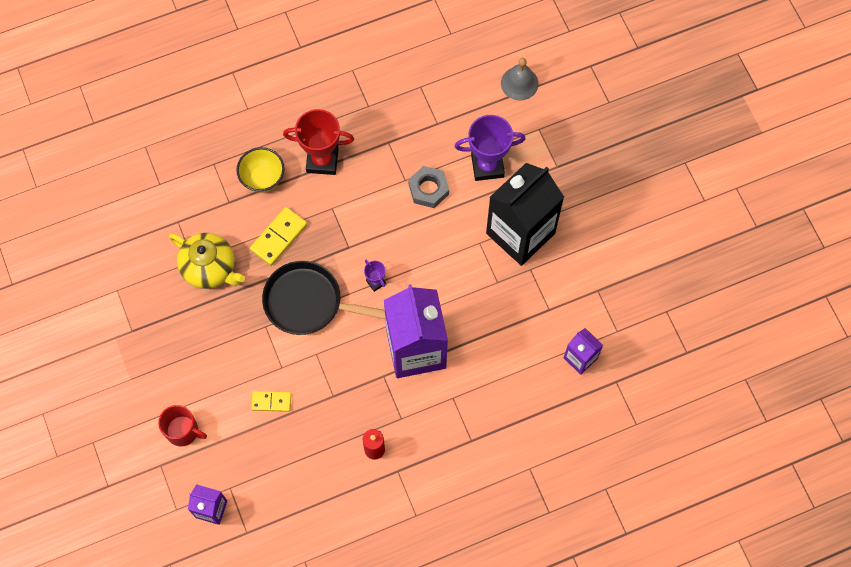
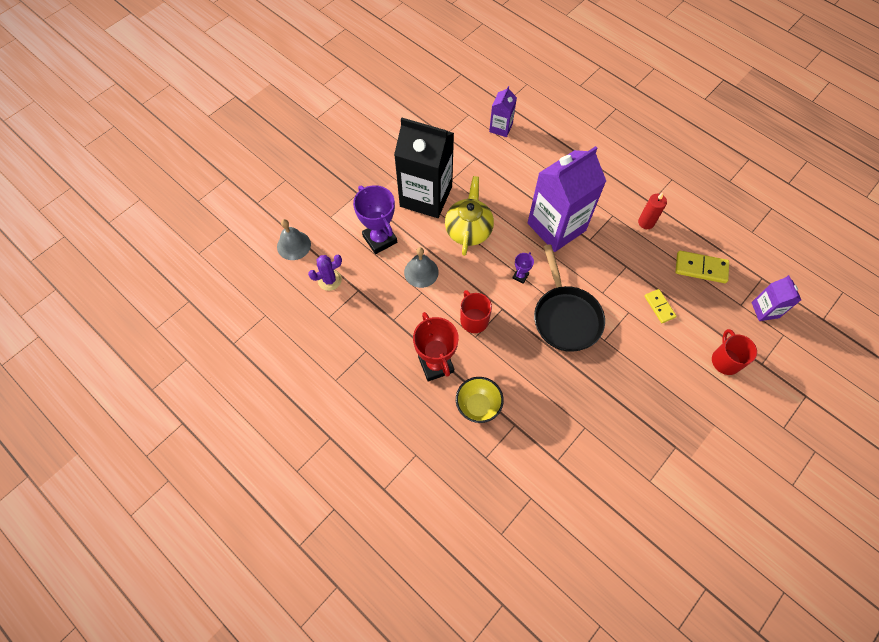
camera: 115 degrees left, 5 degrees down
yellow teapot [169,233,245,289] -> yellow teapot moved to [445,176,494,256]
yellow domino [250,207,307,266] -> yellow domino moved to [675,251,729,283]
grey nut [408,166,449,208] -> grey bell [404,247,439,288]
none -> purple cactus [308,255,342,291]
none -> red mug [460,290,492,333]

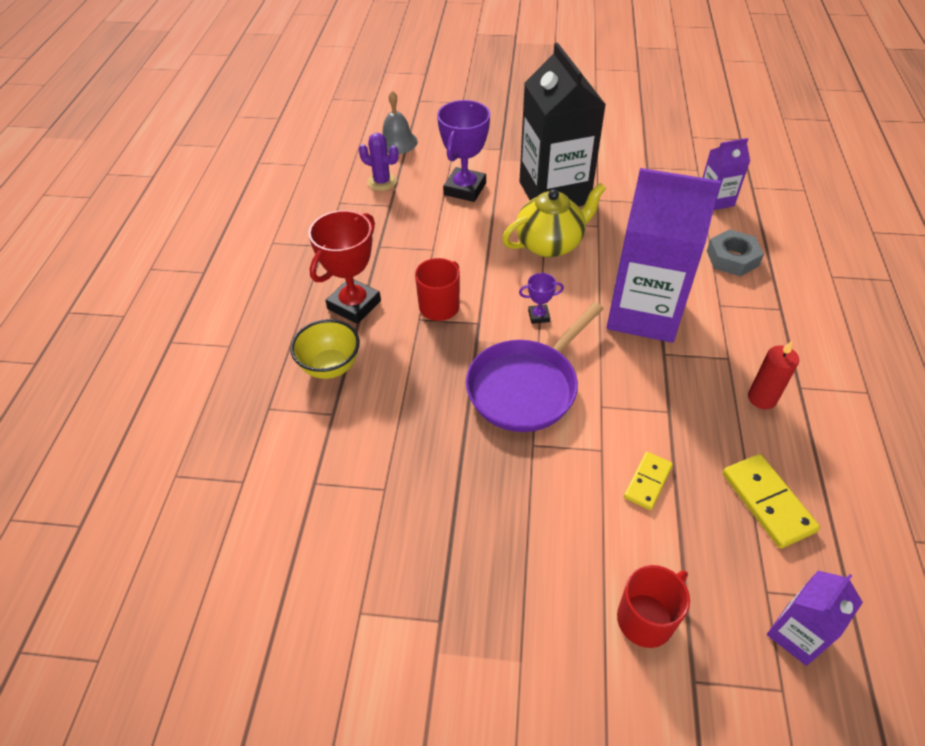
camera: 55 degrees right, 15 degrees down
grey bell [404,247,439,288] -> none
black pan [534,244,605,352] -> purple pan [466,302,603,432]
none -> grey nut [707,229,764,277]

